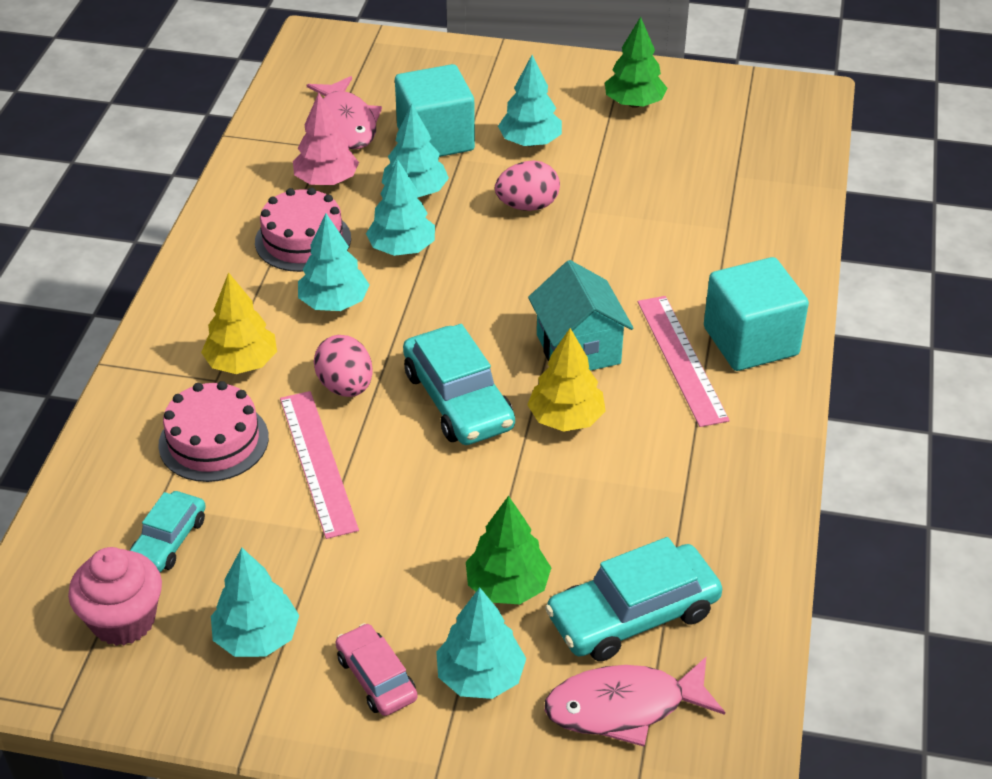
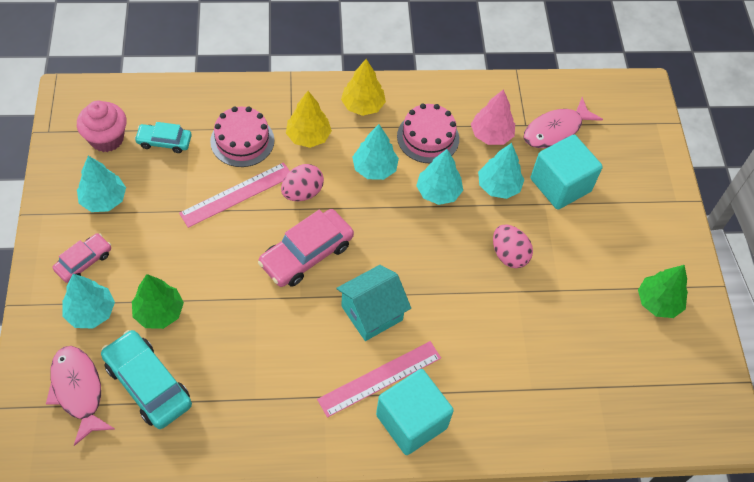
camera: 70 degrees right, 15 degrees up
turquoise car [403,324,515,445] -> pink car [258,209,354,287]
turquoise tree [498,55,562,147] -> none
yellow tree [527,328,606,432] -> yellow tree moved to [341,59,386,116]

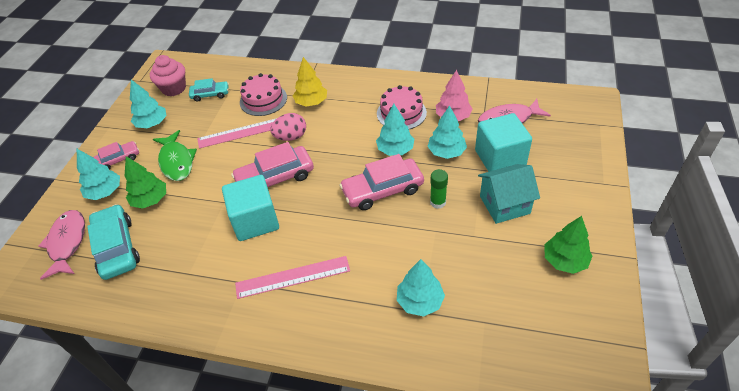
camera: 25 degrees right, 10 degrees down
turquoise car [134,122,192,153] -> turquoise car turned 150 degrees clockwise [189,78,229,102]
turquoise house [336,265,411,341] -> turquoise house moved to [478,164,540,224]
yellow tree [341,59,386,116] -> none
turquoise tree [352,124,399,180] -> turquoise tree moved to [397,259,445,317]
turquoise cube [376,369,454,455] -> turquoise cube moved to [222,175,279,241]
pink egg [493,224,533,268] -> green glue stick [430,169,448,209]
none -> green fish [153,130,197,181]
none -> pink car [340,154,424,210]

